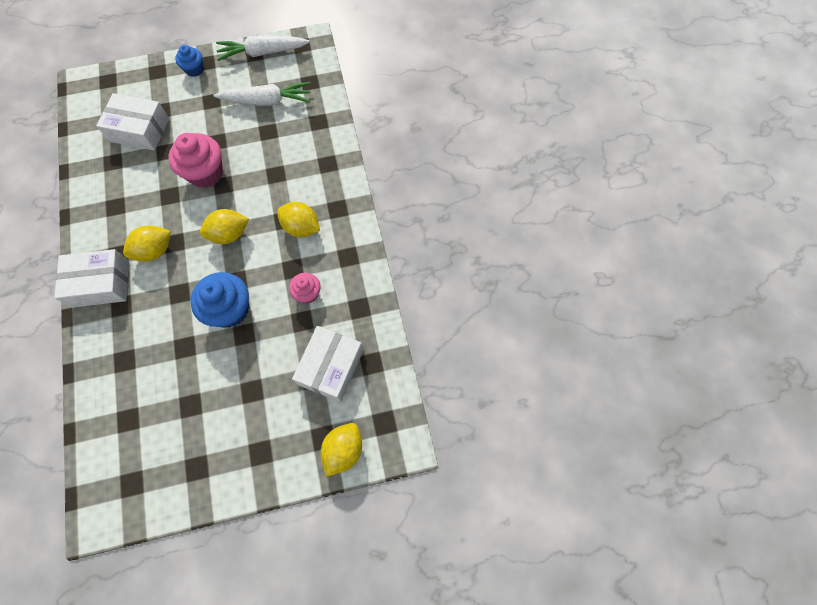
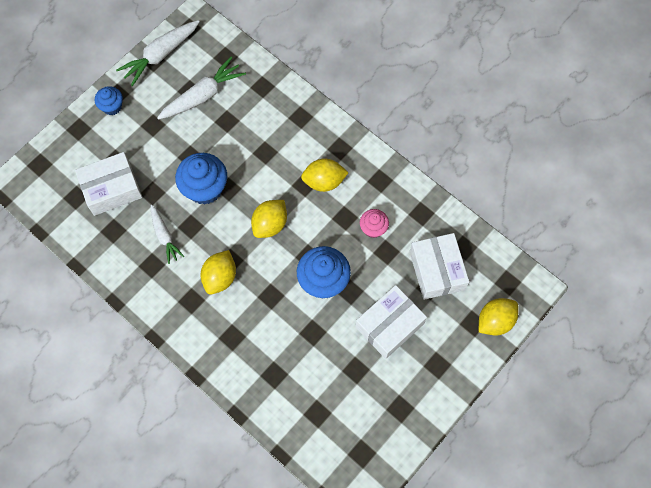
camera: 35 degrees left, 0 degrees up
white box [54,249,129,308] -> white box moved to [355,285,427,359]
pink cupcake [168,133,223,188] -> blue cupcake [175,153,227,205]
yellow lemon [320,423,362,477] -> yellow lemon turned 60 degrees clockwise [479,298,518,335]
none -> white carrot [151,205,184,264]

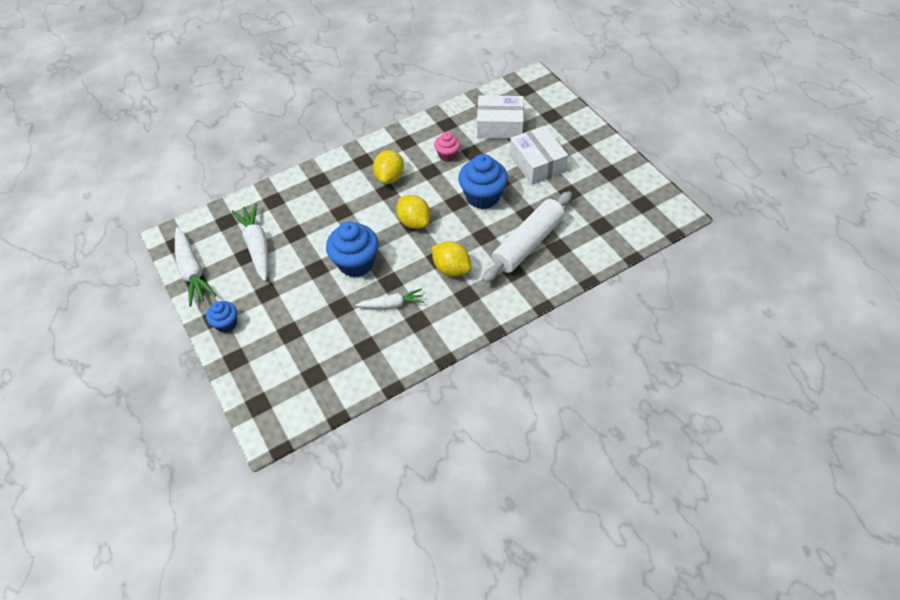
camera: 70 degrees left, 15 degrees down
white box [75,152,142,216] -> none
yellow lemon [479,298,518,335] -> none
none -> white rolling pin [482,191,572,283]

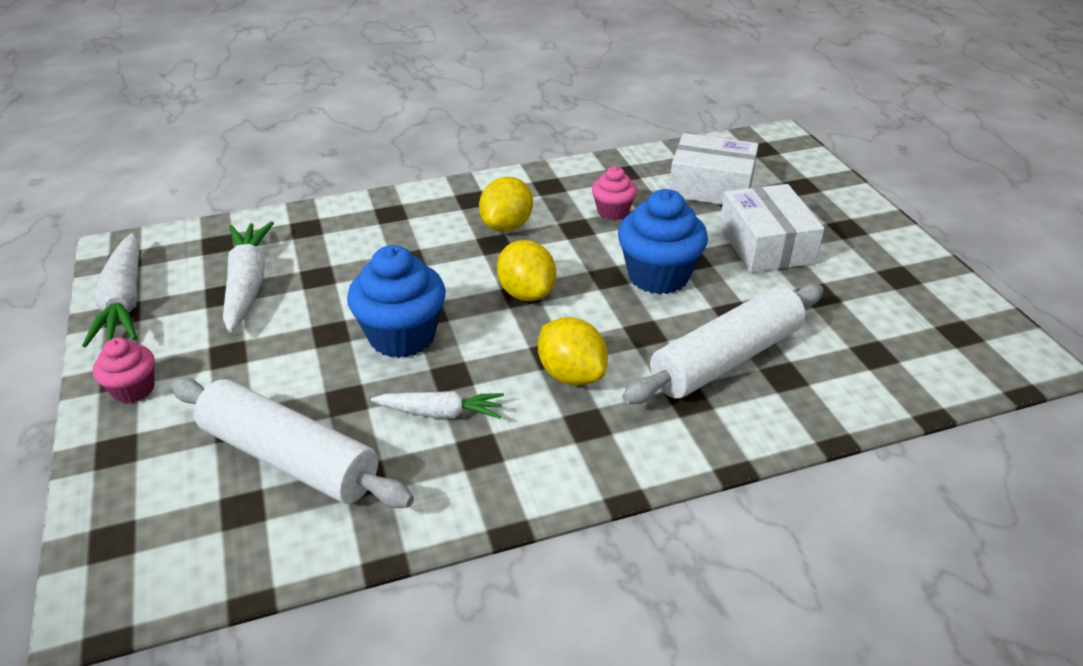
camera: 10 degrees right, 15 degrees down
blue cupcake [206,301,237,333] -> pink cupcake [93,338,155,403]
none -> white rolling pin [171,378,414,508]

